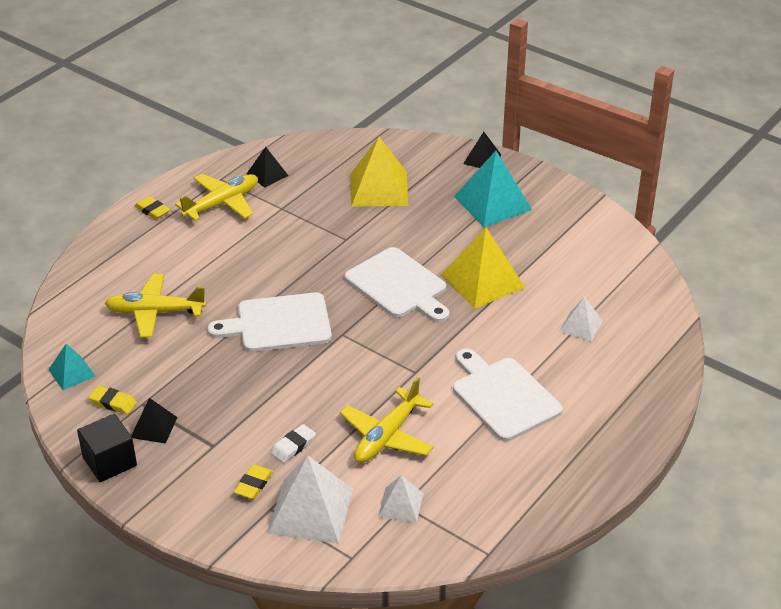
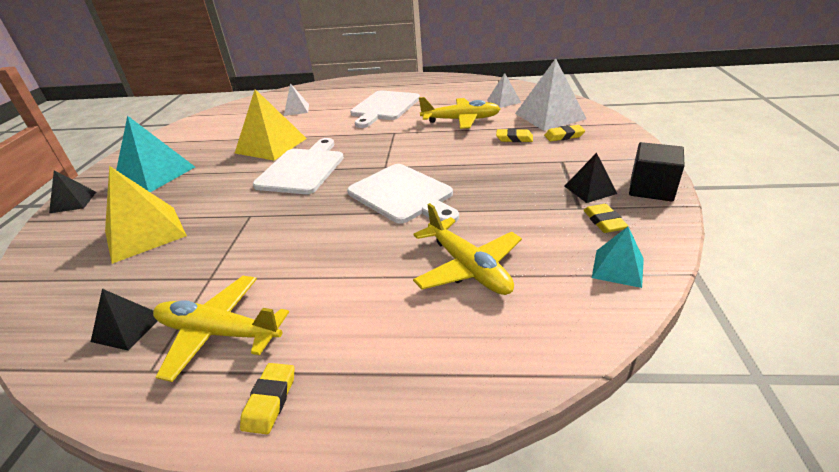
camera: 120 degrees left, 5 degrees down
white eraser [271,424,316,463] -> yellow eraser [496,129,533,142]

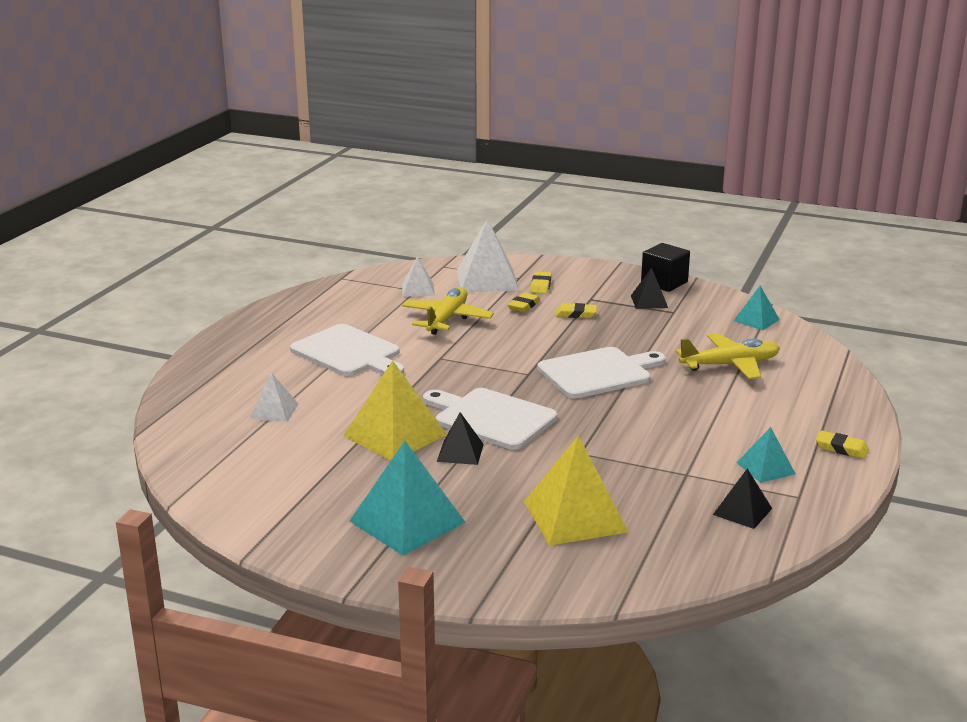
camera: 75 degrees left, 10 degrees down
black pyramid [49,170,96,213] -> black pyramid moved to [437,412,484,465]
yellow plane [153,276,289,382] -> turquoise pyramid [737,427,796,483]
yellow eraser [584,204,629,233] -> yellow eraser moved to [555,303,597,318]

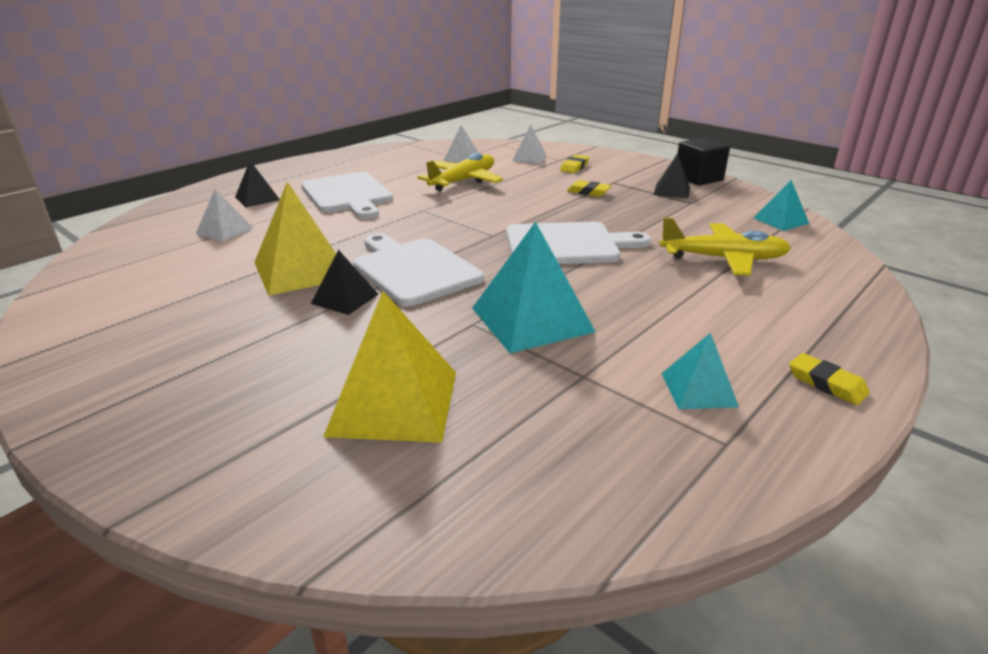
camera: 20 degrees right, 5 degrees up
turquoise pyramid [350,441,466,556] -> turquoise pyramid moved to [472,221,596,353]
white pyramid [457,219,519,292] -> white pyramid [512,124,546,164], size x0.55
yellow eraser [508,293,540,312] -> none
black pyramid [713,469,772,529] -> black pyramid moved to [235,161,280,207]

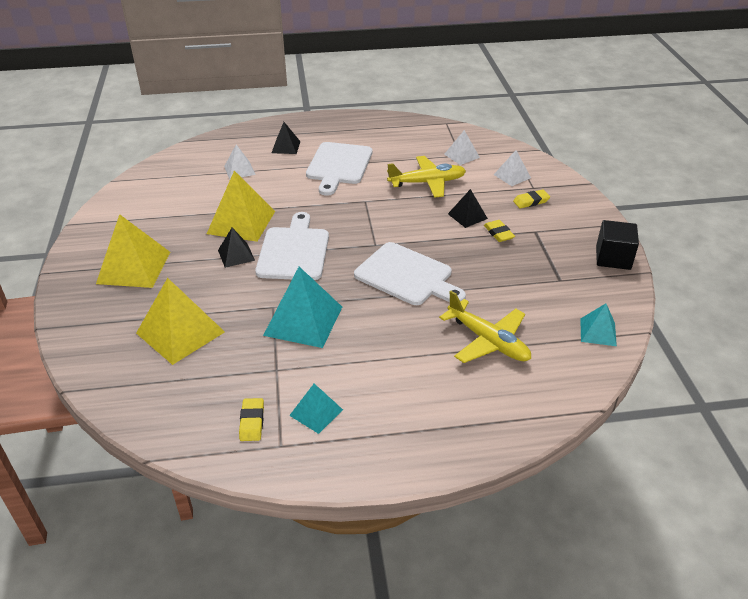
camera: 40 degrees right, 10 degrees up
black pyramid [653,153,690,198] -> black pyramid moved to [448,189,488,228]
yellow eraser [789,353,870,405] -> yellow eraser moved to [239,398,264,441]
none -> yellow pyramid [96,214,170,288]

